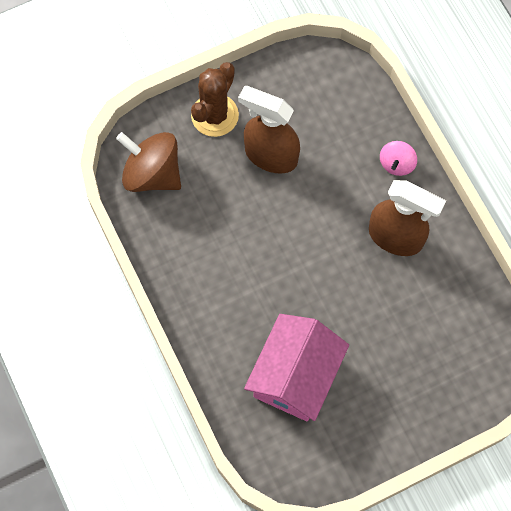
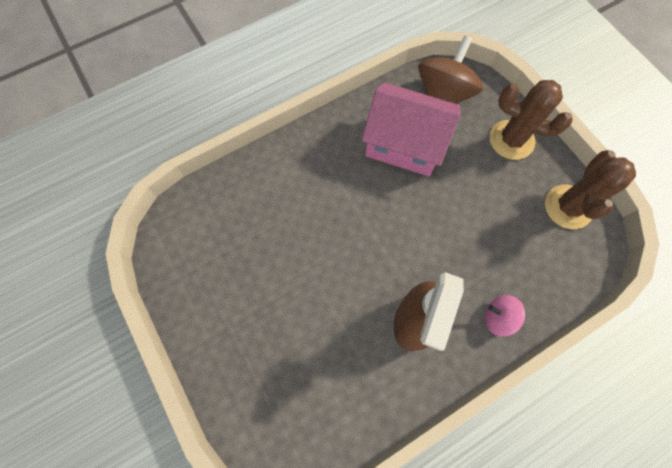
camera: 85 degrees right, 0 degrees up
brown spray bottle [238,86,300,173] -> none
pink house [244,314,349,421] -> pink house moved to [361,83,461,176]
none -> brown cactus [545,150,636,229]

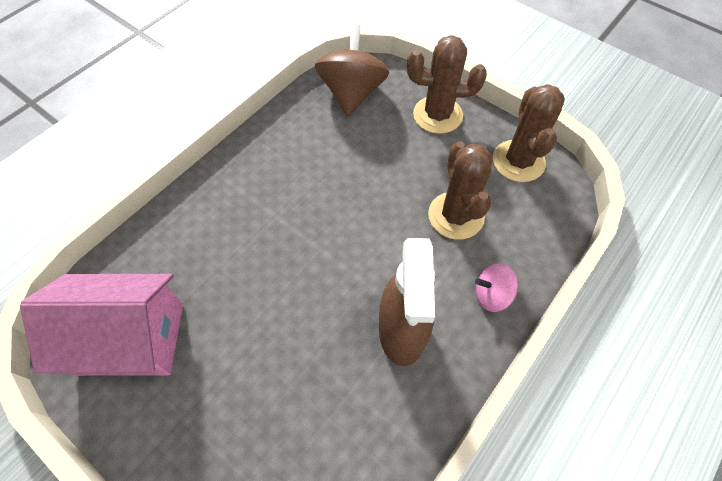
camera: 20 degrees left, 10 degrees down
pink house [361,83,461,176] -> pink house moved to [20,274,183,376]
none -> brown cactus [428,141,493,240]

